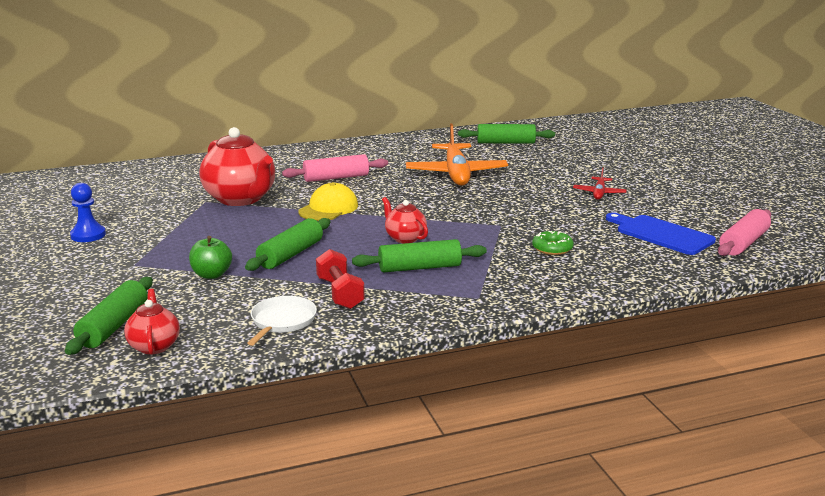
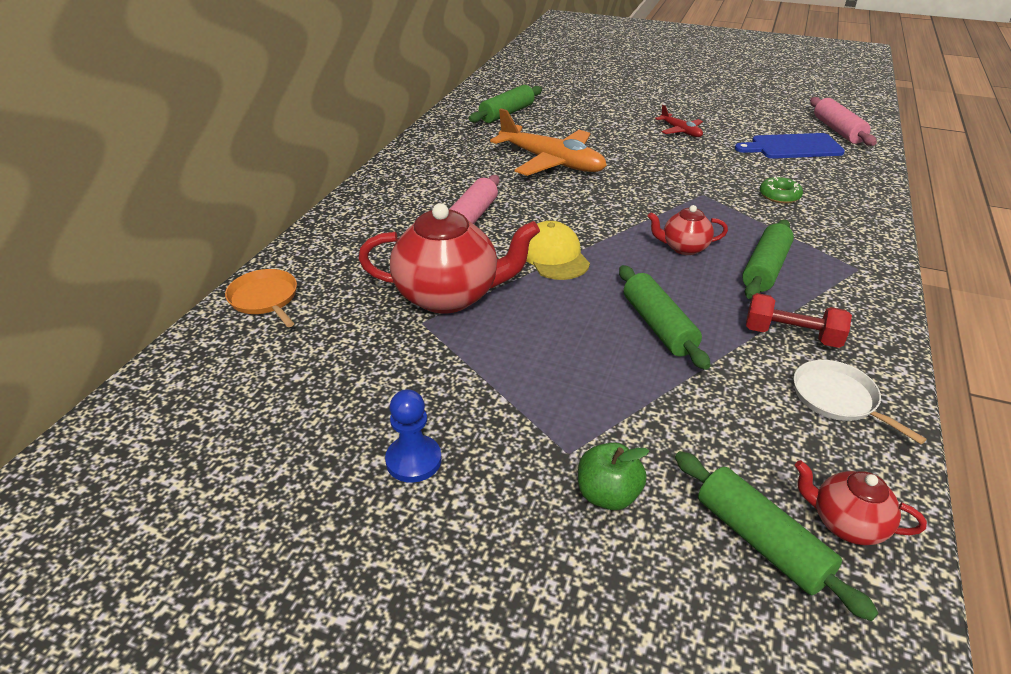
camera: 50 degrees left, 15 degrees up
green apple [189,236,232,279] -> green apple moved to [578,443,649,510]
none -> orange pan [225,269,297,327]

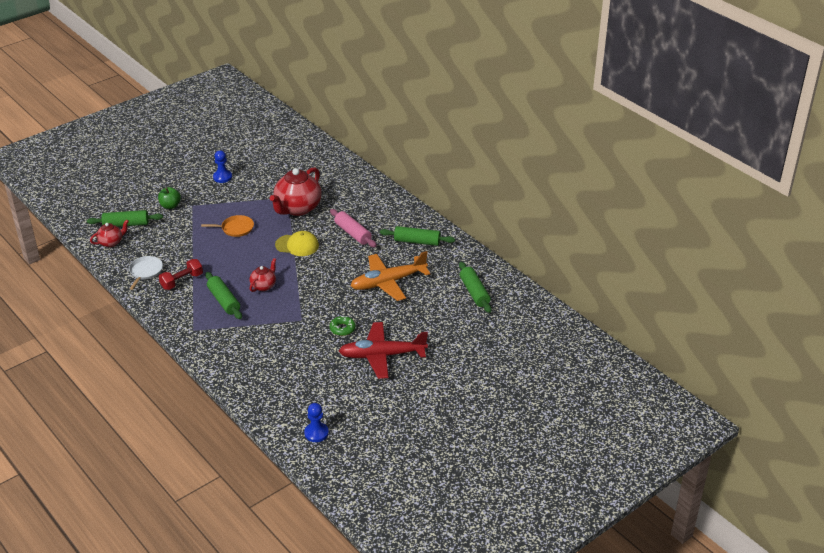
camera: 120 degrees right, 0 degrees up
orange pan [225,269,297,327] -> orange pan moved to [201,215,254,237]
green rolling pin [619,265,711,370] -> green rolling pin moved to [380,226,455,246]
red plane [655,105,703,137] -> red plane [339,322,428,379], size x2.05
blue cutting board [735,133,845,159] -> none
green donut [760,176,803,203] -> green donut moved to [330,316,356,336]
white pan [794,360,927,444] -> white pan turned 75 degrees counterclockwise [129,256,163,290]
pink rolling pin [810,97,877,146] -> blue pawn [304,403,329,442]

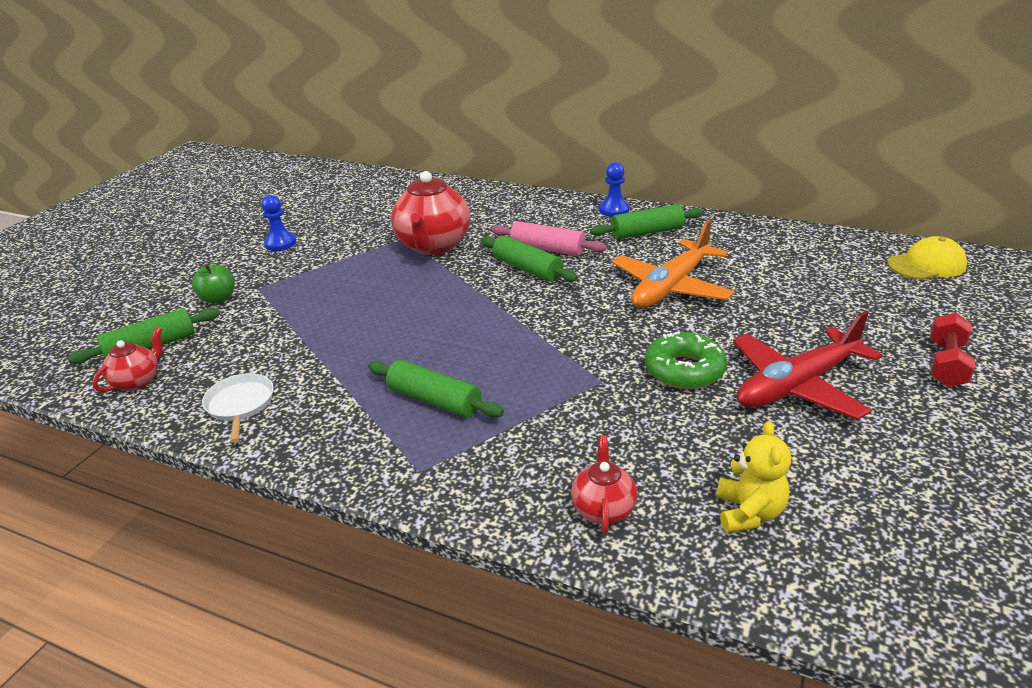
camera: 25 degrees left, 5 degrees down
red dumbbell [159,259,203,290] -> red dumbbell moved to [930,312,976,387]
orange pan [201,215,254,237] -> none
red teapot [249,258,276,292] -> red teapot moved to [571,435,637,534]
yellow cap [275,231,319,256] -> yellow cap moved to [887,236,967,280]
blue pawn [304,403,329,442] -> blue pawn moved to [599,162,630,217]
green donut [330,316,356,336] -> green donut [645,332,727,389], size x1.60
green rolling pin [459,262,492,313] -> green rolling pin moved to [481,236,578,282]
none -> yellow teddy bear [716,421,791,533]

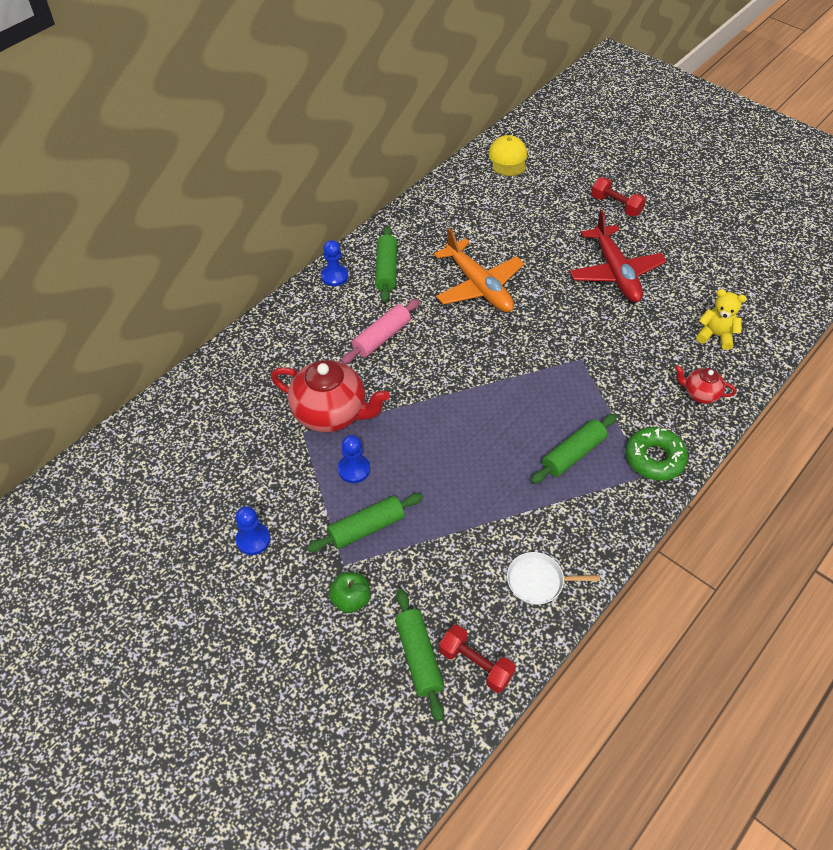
camera: 75 degrees left, 20 degrees up
red teapot [92,327,163,392] -> red dumbbell [439,625,516,693]
green rolling pin [481,236,578,282] -> green rolling pin moved to [307,493,423,552]
green donut [645,332,727,389] -> green donut moved to [626,427,688,481]
none -> blue pawn [338,435,370,483]

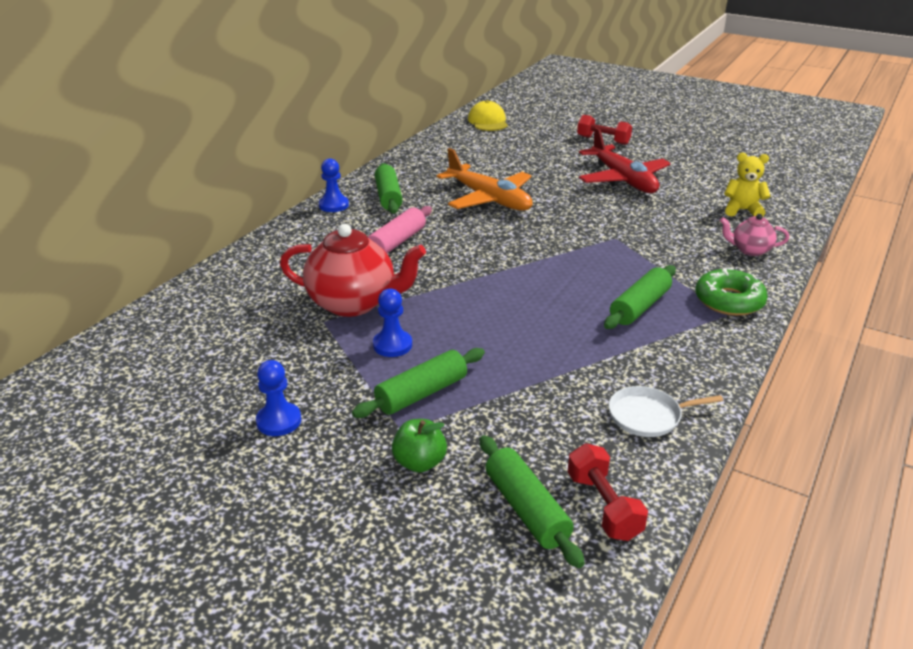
camera: 10 degrees left, 20 degrees down
red dumbbell [439,625,516,693] -> red dumbbell turned 45 degrees clockwise [568,443,648,541]
red teapot [675,365,736,404] -> pink teapot [720,214,789,256]

